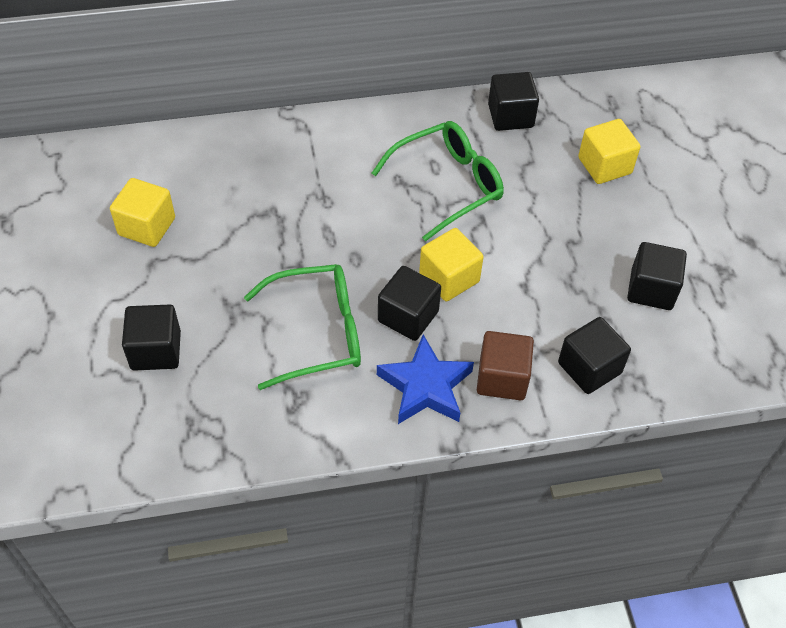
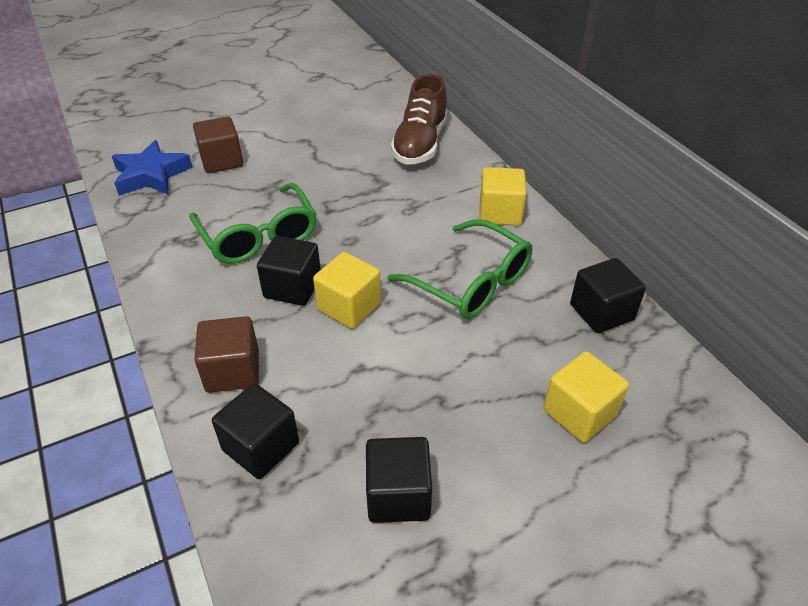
camera: 75 degrees right, 10 degrees down
yellow cube [110,178,175,247] -> yellow cube moved to [479,167,527,226]
black cube [122,304,181,371] -> brown cube [193,116,243,173]
blue star [377,335,474,424] -> blue star moved to [112,140,193,196]
none -> brown shoe [391,74,448,165]

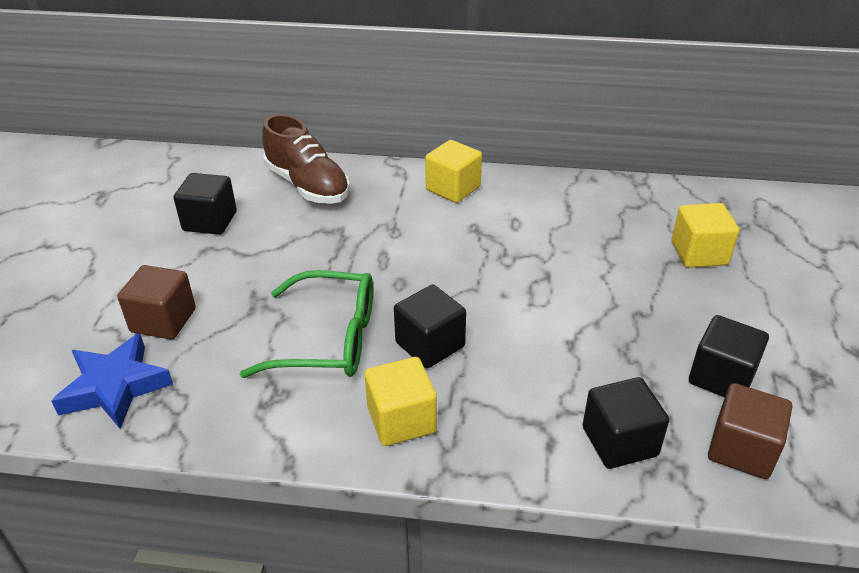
camera: 55 degrees left, 5 degrees down
brown cube [194,316,259,393] -> brown cube moved to [708,383,792,479]
yellow cube [313,252,381,329] -> yellow cube moved to [365,357,437,446]
green glasses [387,219,532,319] -> none
black cube [570,258,646,333] -> black cube moved to [174,173,237,235]

